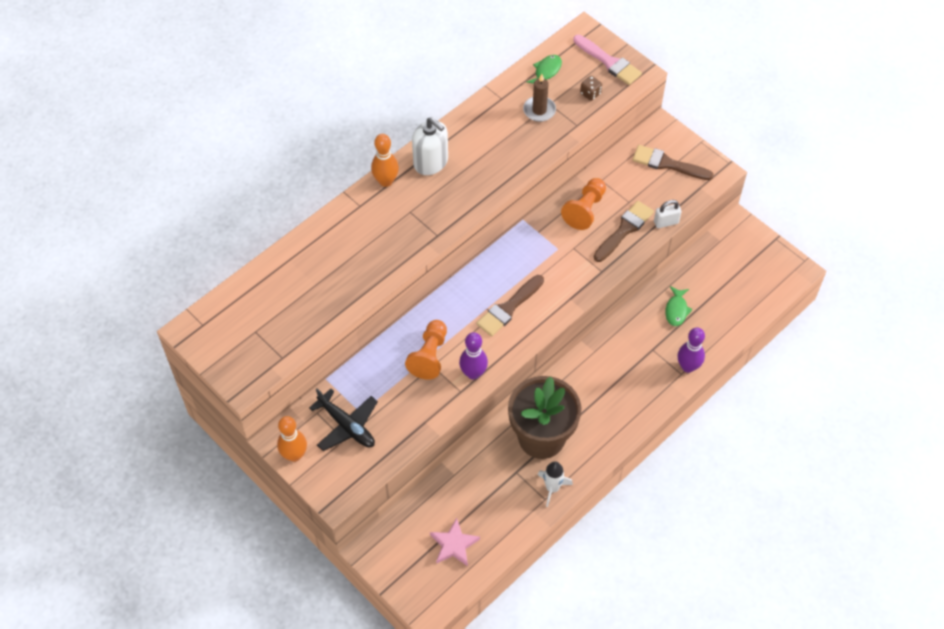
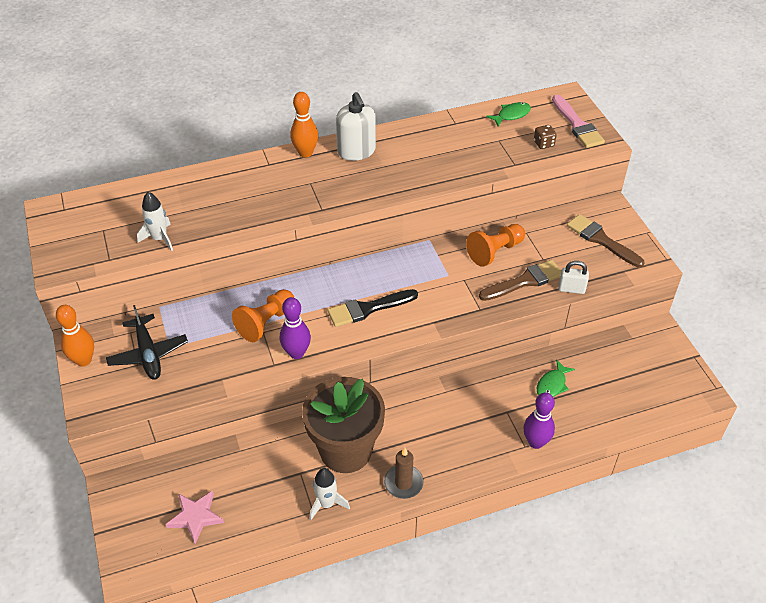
camera: 25 degrees right, 10 degrees down
brown brush [476,275,544,336] -> black brush [328,289,418,327]
brown candle [523,74,556,122] -> brown candle moved to [384,448,423,499]
none -> white rocket [137,192,173,251]

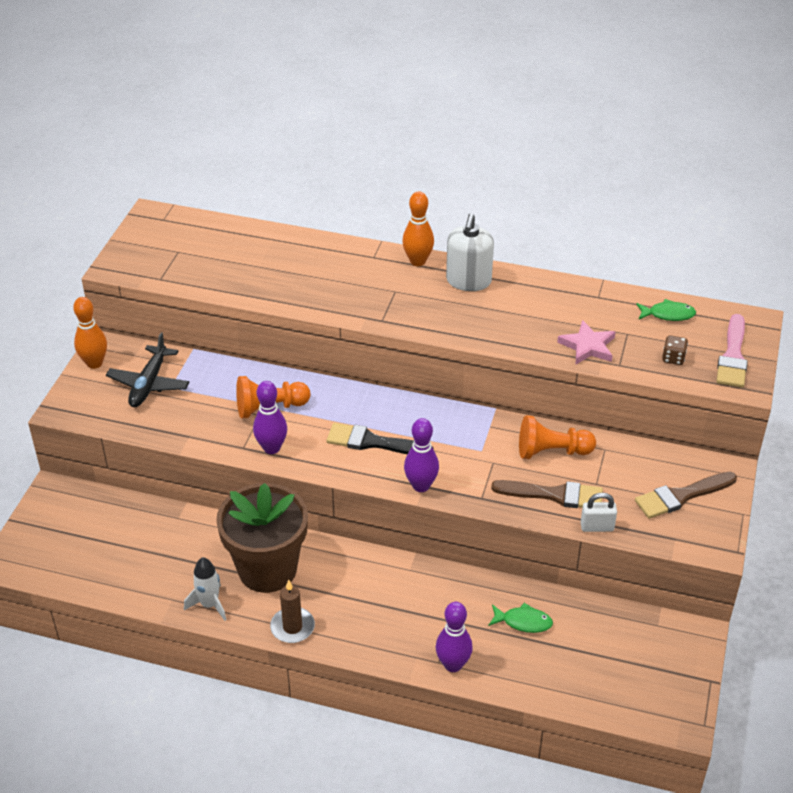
camera: 35 degrees right, 5 degrees down
white rocket [137,192,173,251] -> none
pink star [166,491,224,543] -> pink star moved to [557,320,616,364]
green fish [537,360,575,397] -> green fish turned 150 degrees counterclockwise [488,603,553,633]
white padlock [559,261,589,294] -> white padlock turned 45 degrees counterclockwise [581,493,617,532]
brown brush [567,214,644,267] -> brown brush turned 105 degrees counterclockwise [635,472,737,519]
none -> purple bowling pin [404,418,439,492]

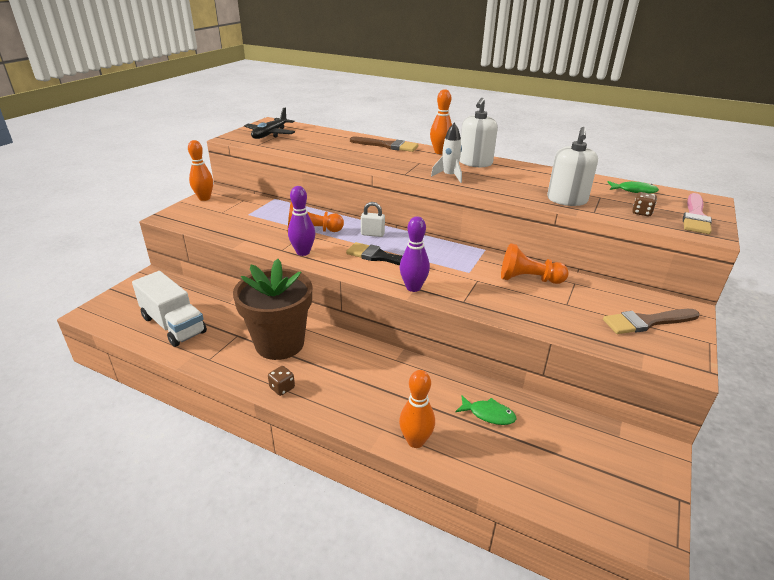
camera: 10 degrees right, 10 degrees down
black plane [106,332,189,407] -> black plane moved to [244,107,295,139]
white rocket [184,557,226,621] -> white rocket moved to [431,123,462,183]
brown candle [270,580,315,643] -> brown dice [268,366,295,396]
purple bowling pin [436,602,473,672] -> orange bowling pin [399,370,435,448]
brown brush [491,480,603,508] -> brown brush moved to [350,137,418,152]
pink star [557,320,616,364] -> white soap dispenser [547,127,598,206]
white padlock [581,493,617,532] -> white padlock moved to [361,202,385,237]
none -> white truck [132,271,207,347]

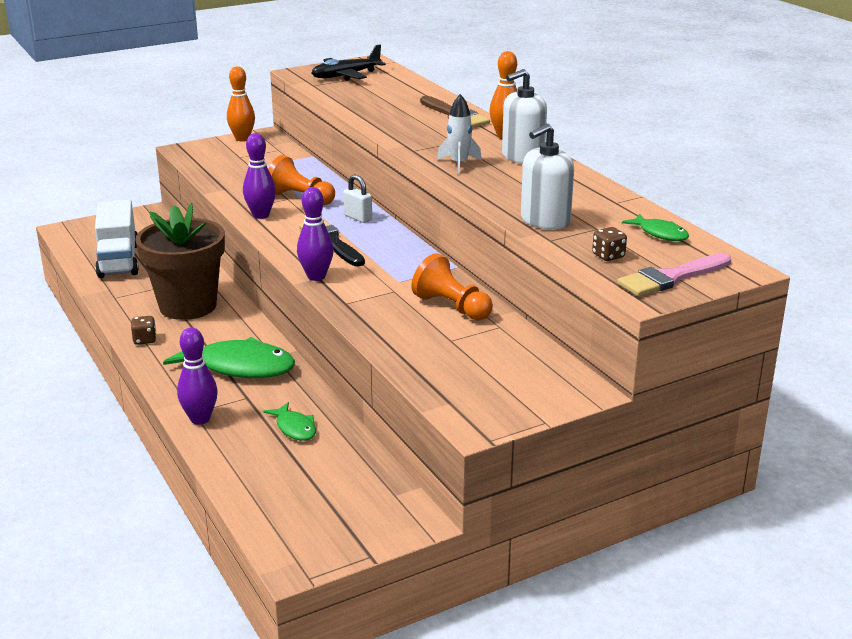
camera: 35 degrees right, 5 degrees down
orange bowling pin [399,370,435,448] -> purple bowling pin [177,327,218,425]
brown brush [603,309,699,334] -> none
none -> green fish [163,337,295,378]

